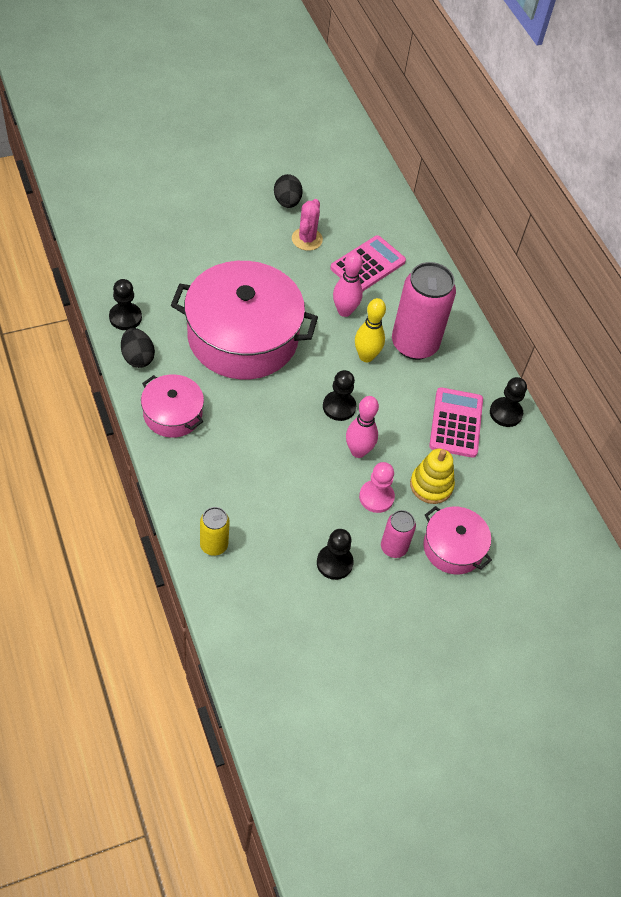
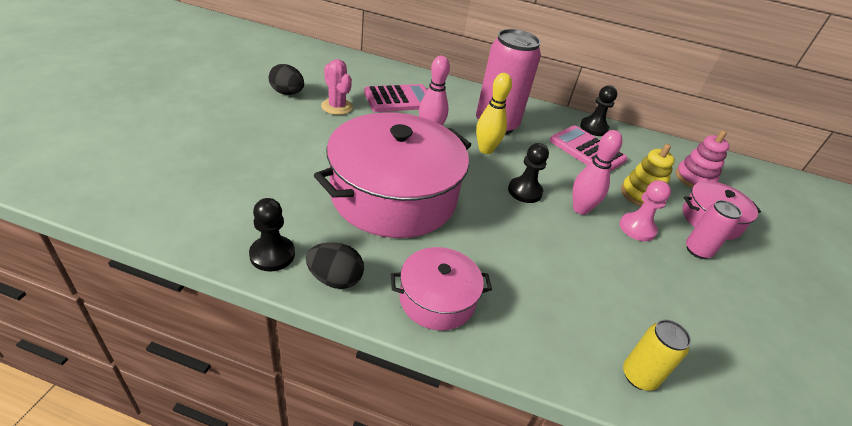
camera: 50 degrees left, 15 degrees down
black pawn [317,529,354,580] -> none
pink calculator [330,236,406,291] -> pink calculator turned 75 degrees clockwise [364,84,427,112]
none -> pink stacking toy [675,130,729,188]

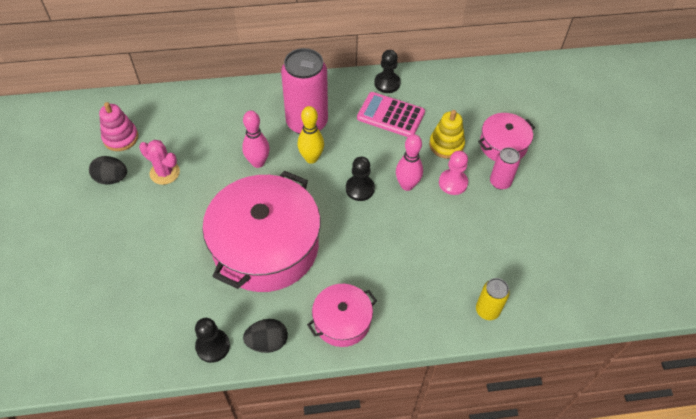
camera: 20 degrees left, 15 degrees up
pink calculator [364,84,427,112] -> none
pink stacking toy [675,130,729,188] -> pink stacking toy moved to [99,102,138,151]

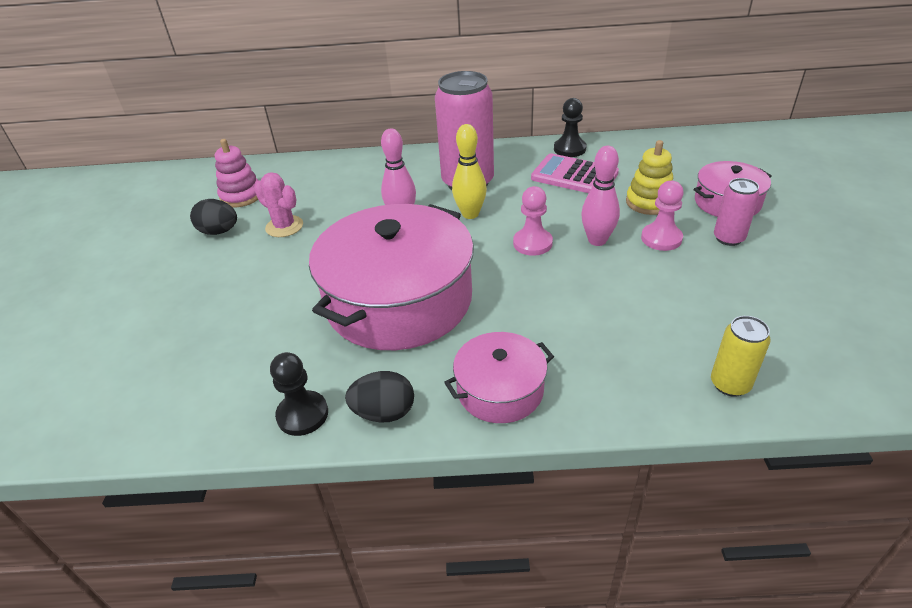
camera: 10 degrees right, 15 degrees down
black pawn [346,157,375,201] -> pink pawn [513,186,553,256]

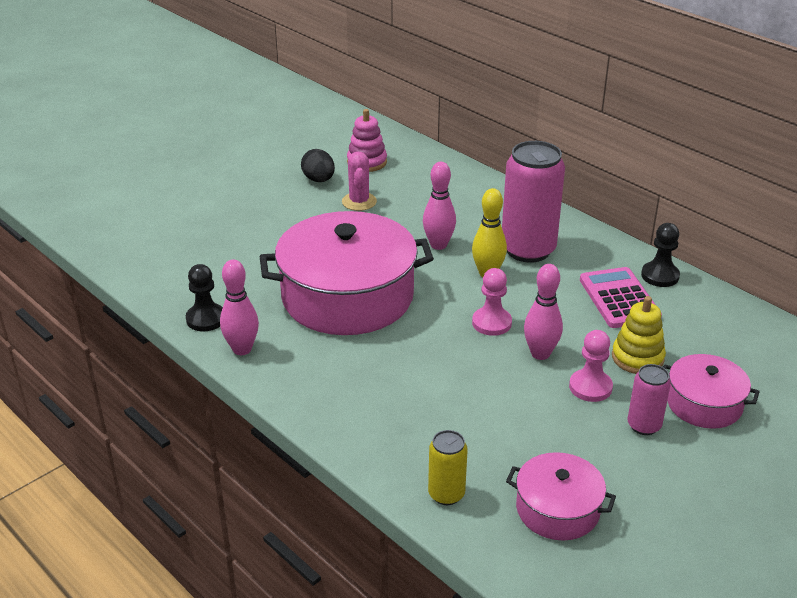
camera: 45 degrees right, 5 degrees down
black egg [345,371,414,423] -> pink bowling pin [220,259,259,355]
pink pot [444,332,554,423] -> pink pot moved to [506,452,616,540]

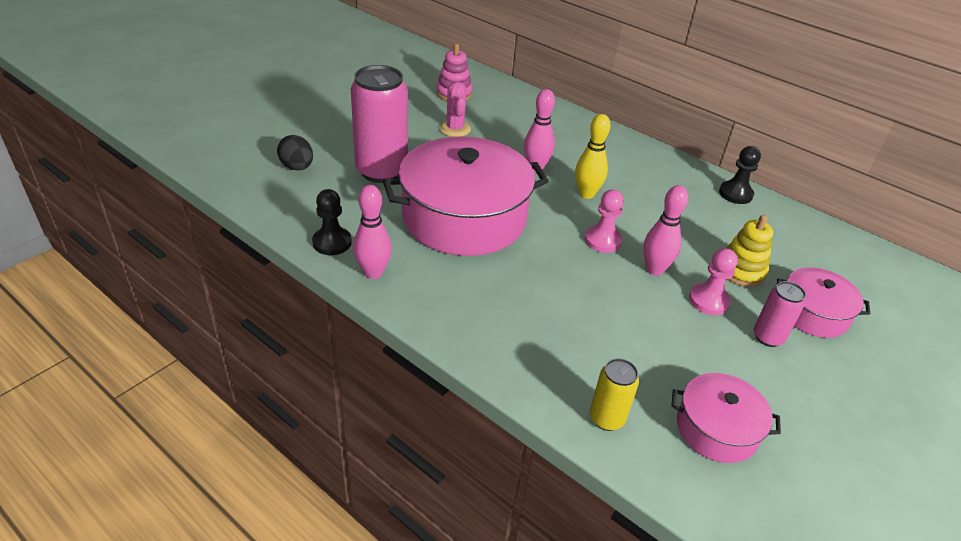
camera: 10 degrees left, 5 degrees up
black egg [301,149,335,182] -> black egg moved to [277,135,313,170]
pink can [502,141,565,263] -> pink can moved to [351,65,408,183]
pink calculator [580,267,662,328] -> none

